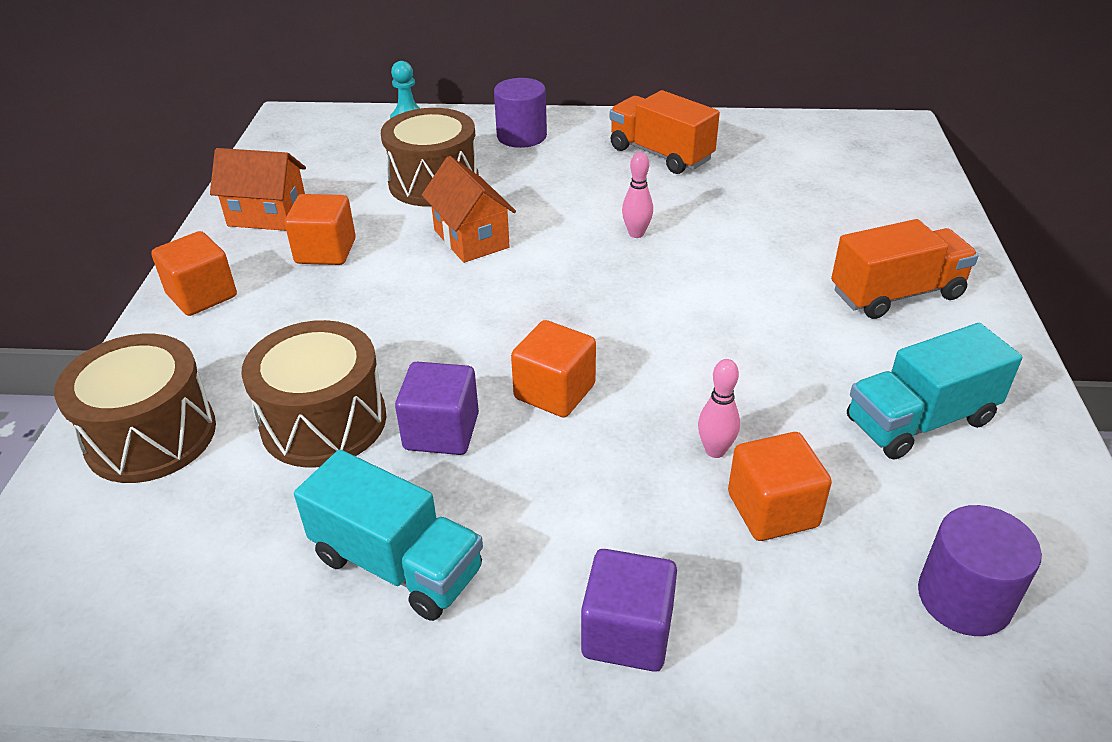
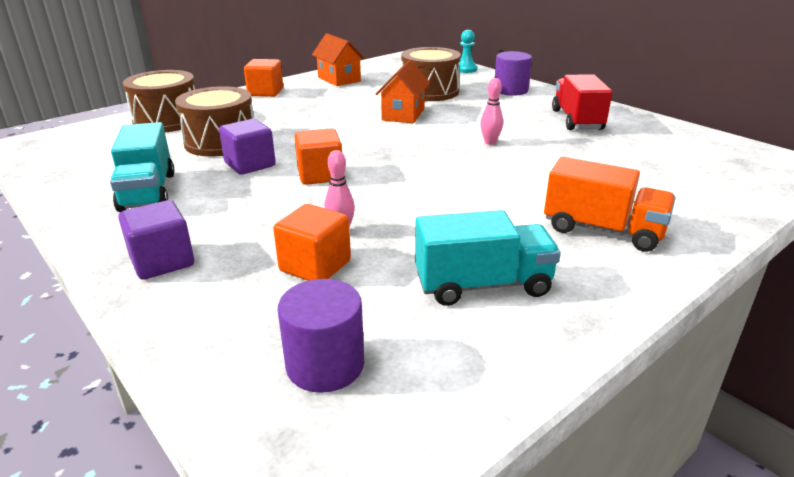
camera: 45 degrees right, 10 degrees down
orange cube [285,194,356,265] -> none
orange truck [610,90,720,174] -> red truck [552,74,613,130]
turquoise truck [847,323,1022,460] -> turquoise truck turned 150 degrees clockwise [415,210,561,306]

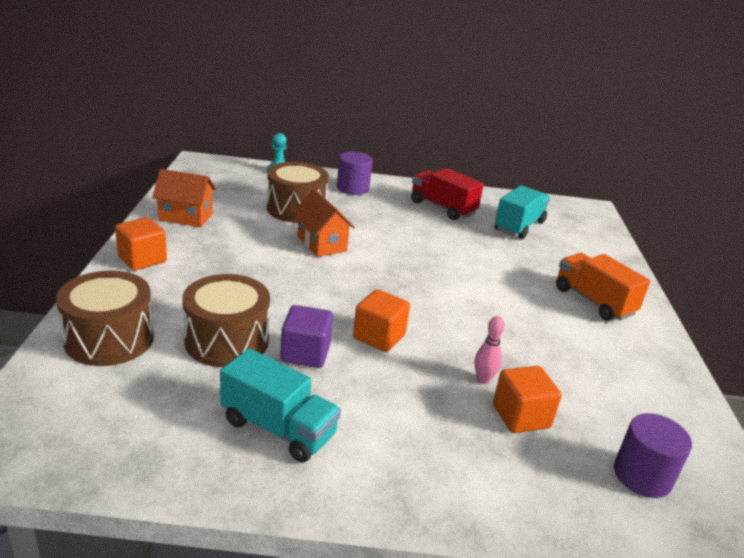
camera: 50 degrees left, 0 degrees up
purple cube [118,200,194,280] -> none
turquoise truck [415,210,561,306] -> turquoise truck moved to [494,185,550,239]
pink bowling pin [480,78,503,145] -> none
orange truck [544,157,676,252] -> orange truck turned 105 degrees counterclockwise [556,253,650,321]

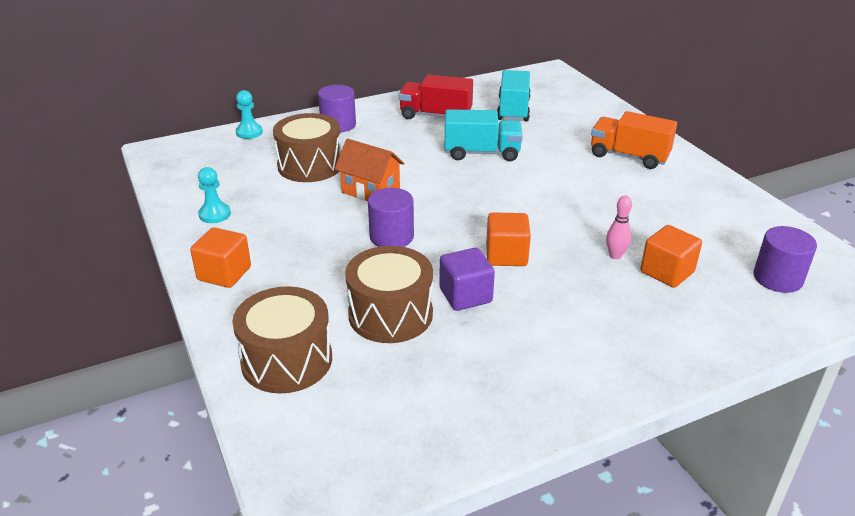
camera: 25 degrees left, 5 degrees up
orange house [152,169,216,227] -> turquoise pawn [198,167,231,223]
turquoise truck [220,348,341,463] -> turquoise truck moved to [445,109,523,161]
none -> purple cylinder [368,188,414,247]

